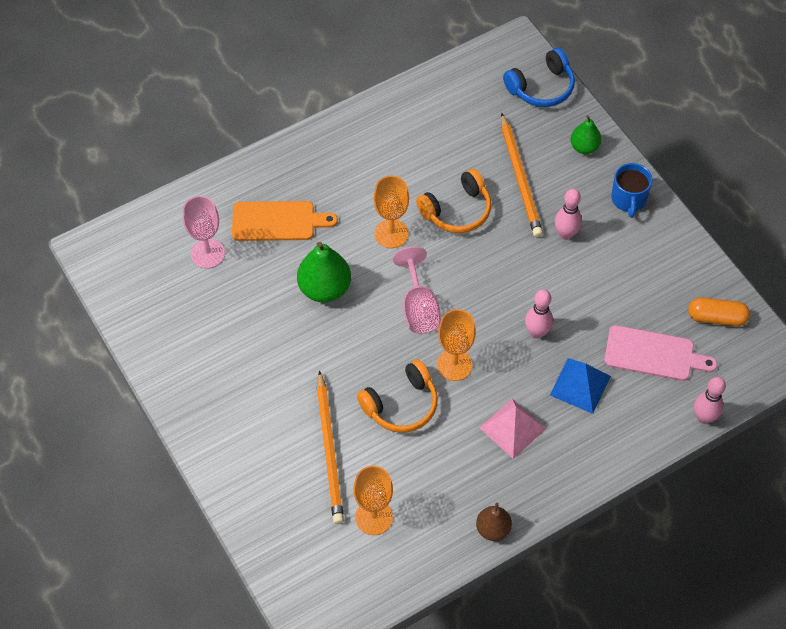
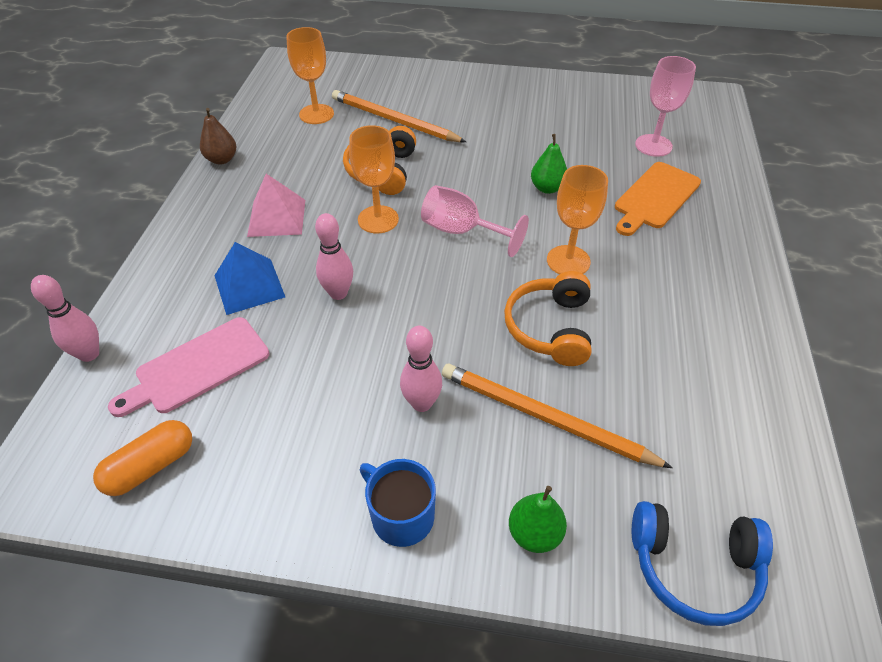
camera: 130 degrees right, 10 degrees down
green pear [297,242,351,302] -> green pear [531,134,567,194], size x0.60
blue headphones [503,48,575,107] -> blue headphones turned 90 degrees counterclockwise [632,501,773,626]

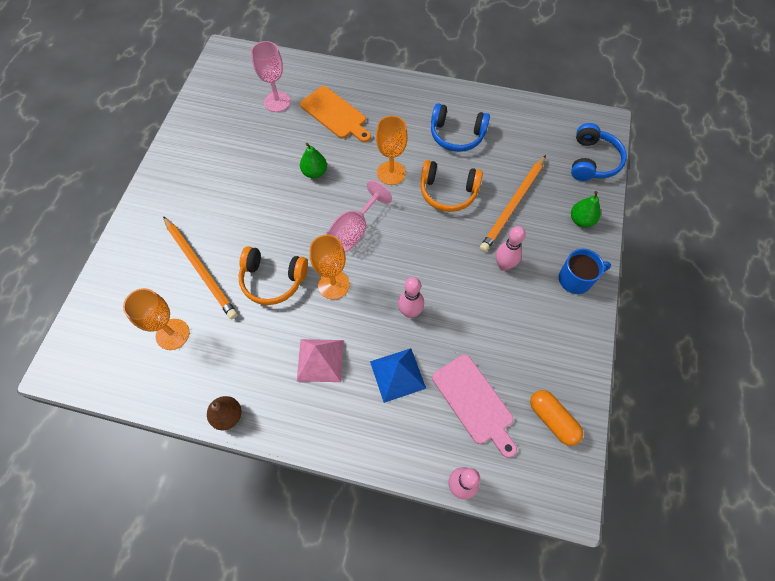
camera: 85 degrees left, 15 degrees up
orange pencil [332,90,466,142] -> orange pencil turned 75 degrees counterclockwise [163,216,238,319]
blue mug [360,459,436,547] -> blue mug turned 150 degrees counterclockwise [559,249,611,294]
none -> blue headphones [431,103,490,152]

